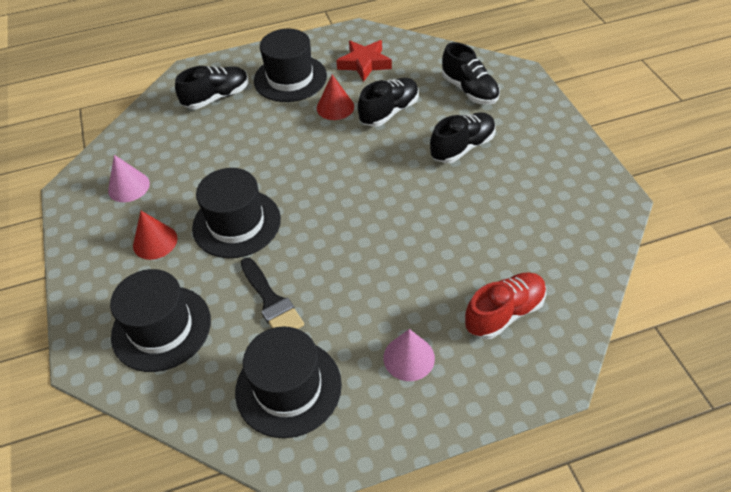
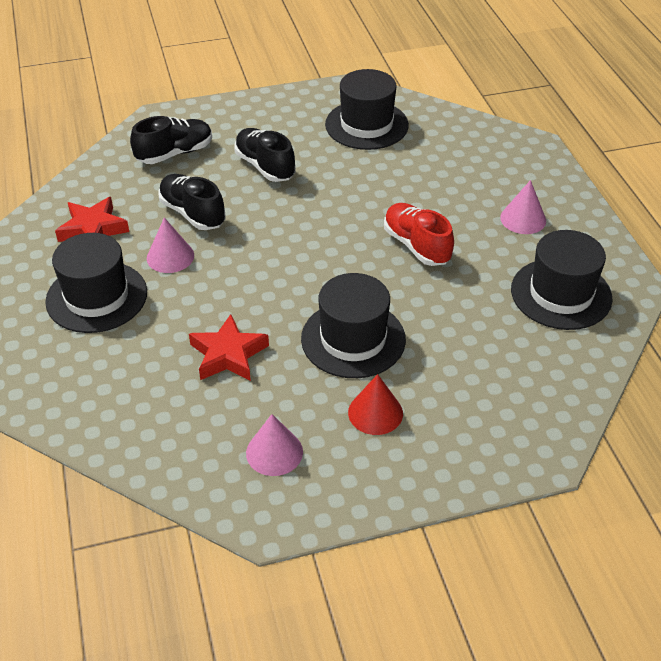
camera: 90 degrees left, 5 degrees down
black hat [110,269,211,372] -> black hat moved to [325,69,409,150]
black shoe [175,66,249,109] -> none
black brush [241,258,304,329] -> none
red cone [317,75,354,120] -> pink cone [147,217,194,273]
red shoe [465,272,546,339] -> red shoe moved to [384,203,454,266]
none -> red star [189,314,269,381]

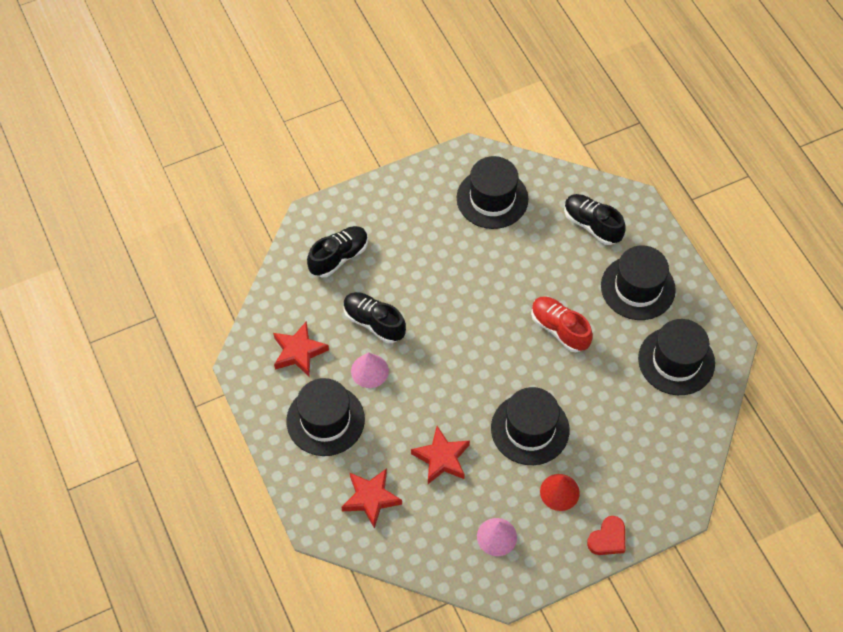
camera: 10 degrees left, 15 degrees up
black shoe [234,128,296,182] -> black shoe moved to [564,194,625,245]
pink cone [500,180,546,234] -> black hat [601,245,676,320]
none -> red star [341,468,402,529]
none -> red heart [587,516,625,555]

